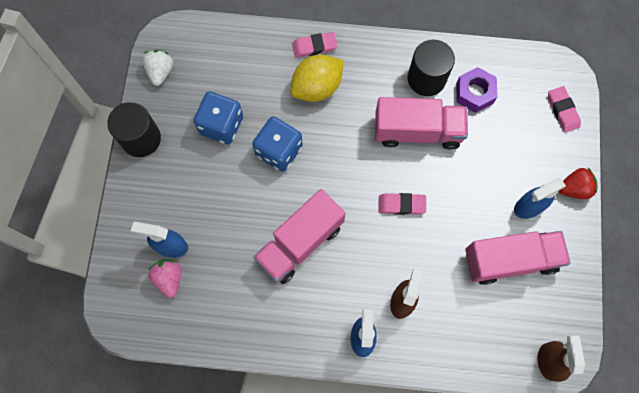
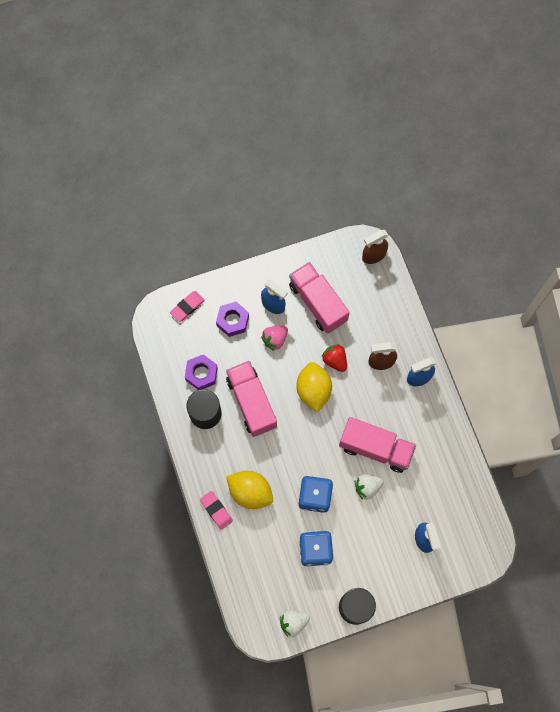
camera: 115 degrees left, 0 degrees up
pink strawberry [148,259,181,298] -> pink strawberry moved to [261,326,288,351]
pink eraser [378,193,426,215] -> yellow lemon [296,362,332,412]
red strawberry [559,168,598,199] -> red strawberry moved to [321,344,347,372]
none -> purple nut [216,302,249,337]
none -> white strawberry [355,474,384,500]

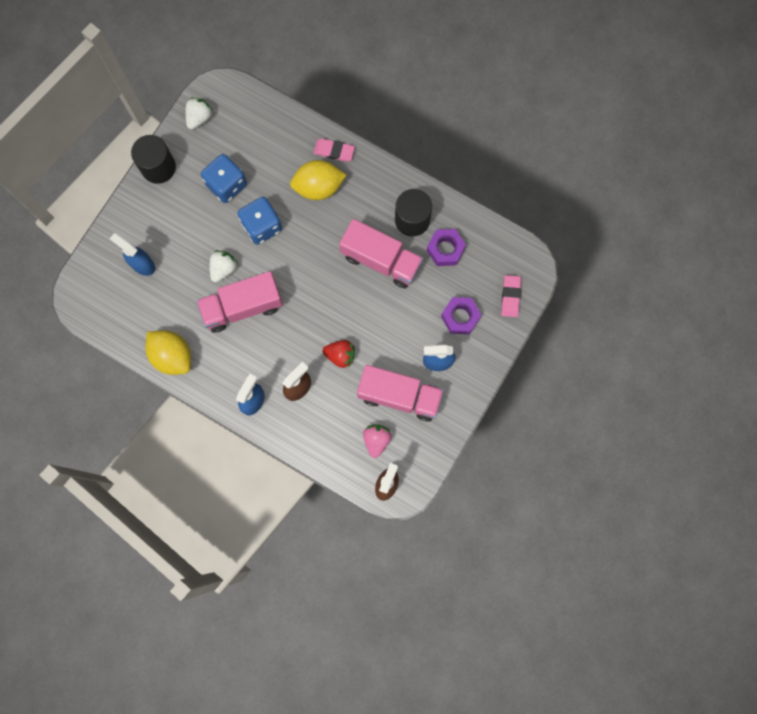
camera: 140 degrees right, 5 degrees up
pink strawberry [261,326,288,351] -> pink strawberry moved to [363,424,392,458]
yellow lemon [296,362,332,412] -> yellow lemon moved to [145,330,191,375]

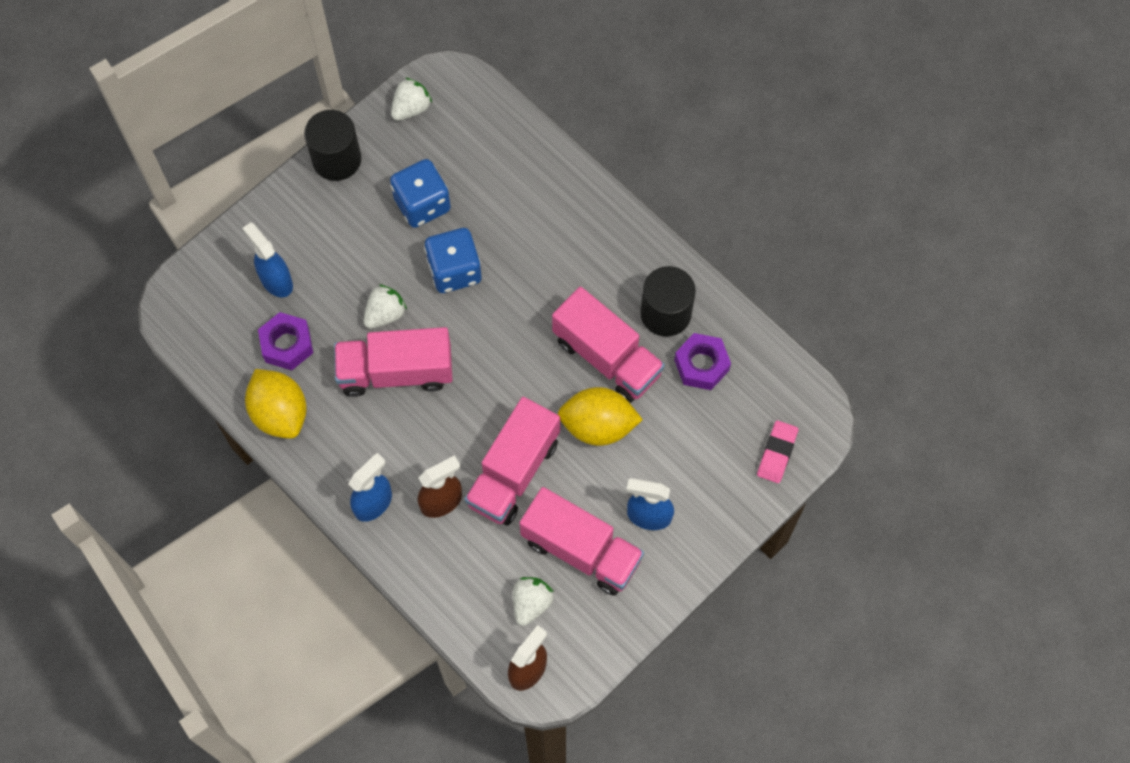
camera: 15 degrees right, 10 degrees down
yellow lemon [290,160,346,200] -> yellow lemon moved to [558,387,643,446]
pink eraser [314,138,355,162] -> none
red strawberry [323,340,355,368] -> pink truck [465,397,560,526]
pink strawberry [363,424,392,458] -> white strawberry [513,577,554,626]
purple nut [441,297,481,334] -> purple nut moved to [258,312,313,370]

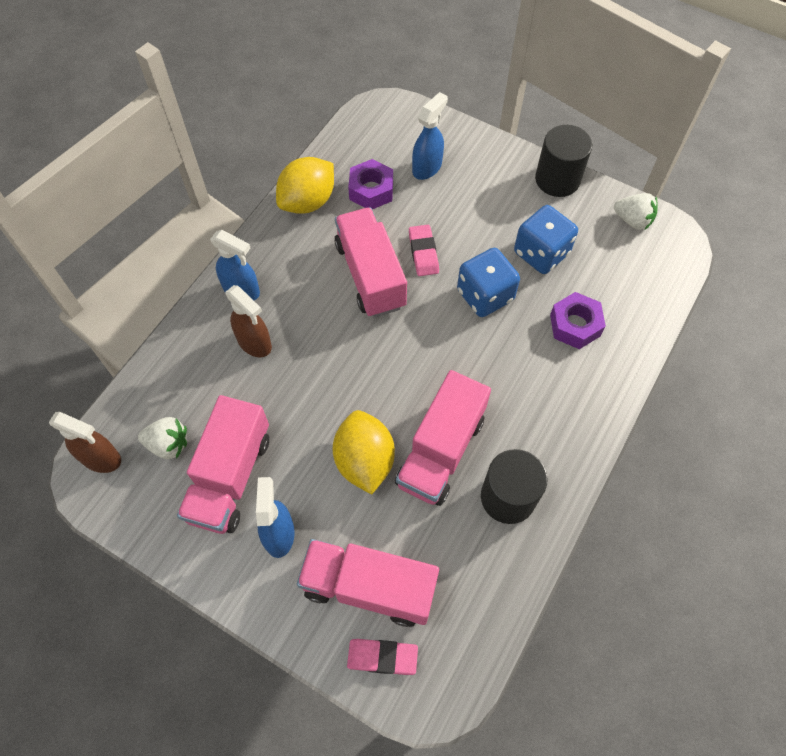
camera: 75 degrees right, 5 degrees down
white strawberry [363,284,407,329] -> pink eraser [409,225,439,276]
pink truck [465,397,560,526] -> pink truck moved to [297,539,439,627]
purple nut [674,333,731,390] -> purple nut moved to [550,292,606,349]

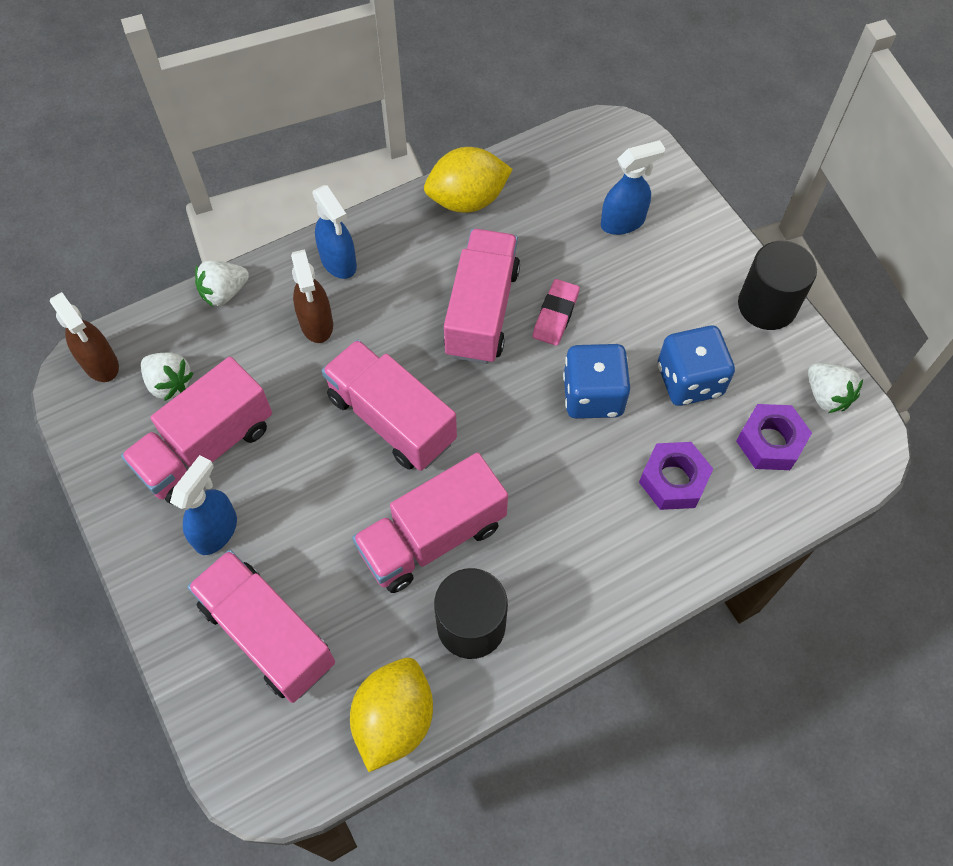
camera: 30 degrees right, 0 degrees up
yellow lemon [333,410,395,495] -> yellow lemon moved to [350,658,433,772]
pink eraser [347,639,418,675] -> none
purple nut [348,159,393,209] -> purple nut moved to [736,404,812,470]
none -> white strawberry [195,260,249,307]
none -> pink truck [322,340,457,471]

